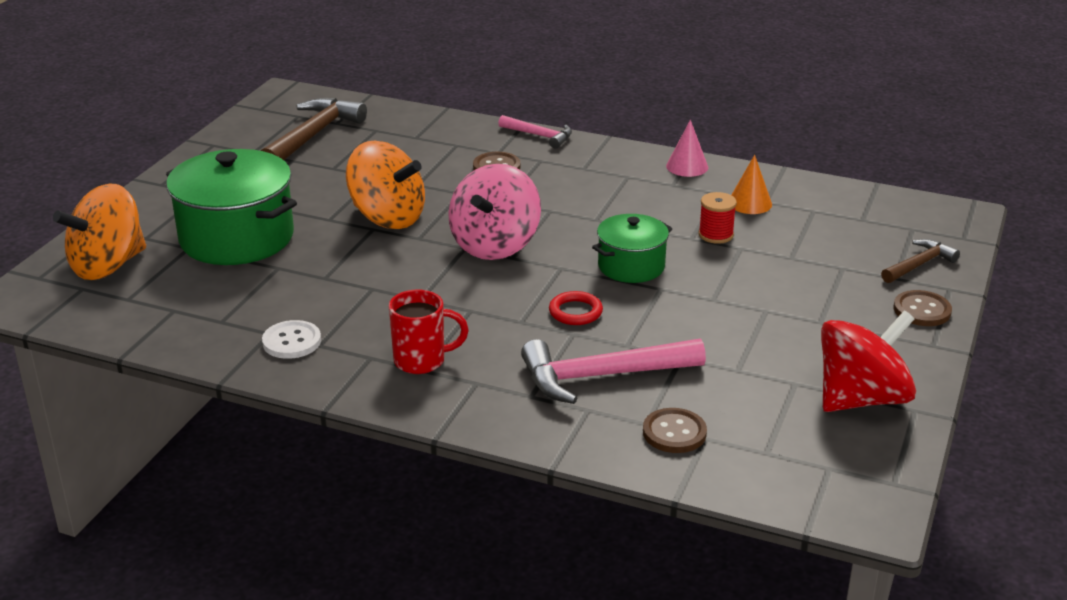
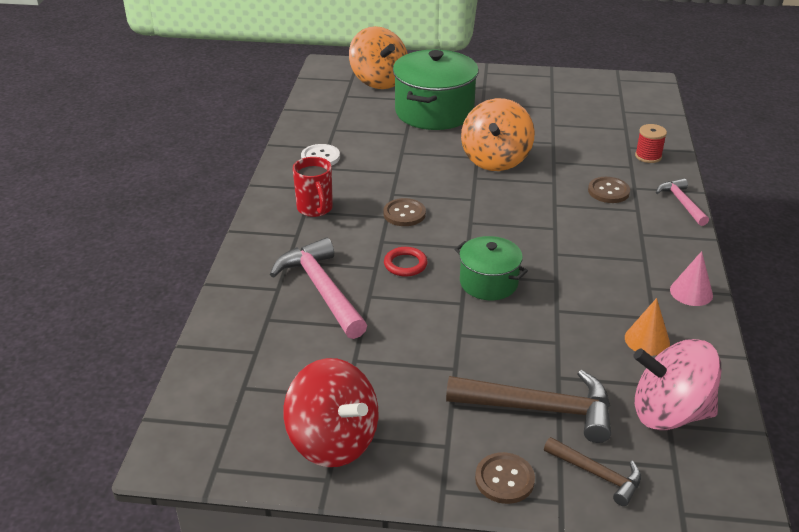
camera: 75 degrees right, 5 degrees up
orange spinning top [53,184,146,280] -> orange spinning top turned 150 degrees counterclockwise [349,26,408,89]
brown hammer [261,98,367,160] -> brown hammer moved to [446,370,611,443]
pink spinning top [448,164,541,260] -> pink spinning top moved to [633,339,721,430]
pink hammer [498,115,572,149] -> pink hammer turned 150 degrees clockwise [656,178,709,226]
brown button [643,408,707,453] -> brown button moved to [383,198,426,226]
red spool [699,192,737,244] -> red spool moved to [635,124,667,163]

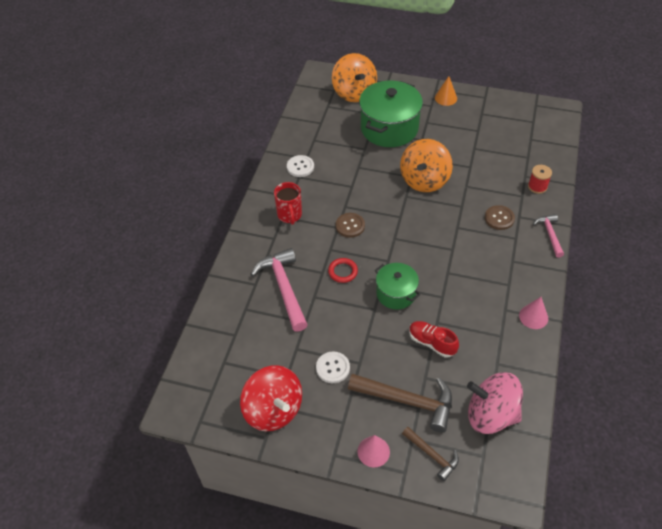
camera: 10 degrees right, 15 degrees up
brown button [475,452,535,504] -> pink cone [357,435,390,468]
orange cone [625,298,670,356] -> orange cone moved to [435,76,457,106]
none -> white button [316,351,350,383]
none -> red shoe [409,321,459,357]

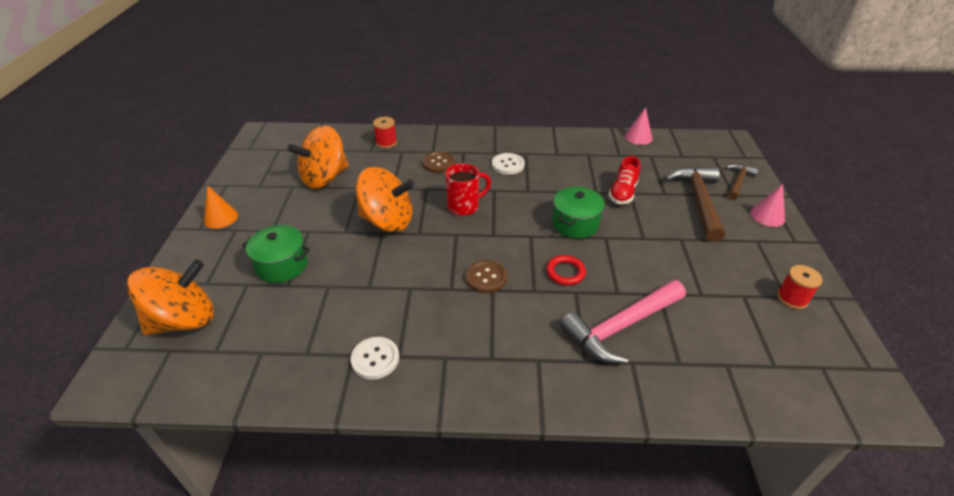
camera: 105 degrees left, 10 degrees down
red spinning top [240,365,302,431] -> red spool [777,265,822,309]
red mug [274,182,302,225] -> red mug moved to [445,163,491,216]
white button [316,351,350,383] -> white button moved to [492,153,525,175]
green pot [359,81,423,147] -> green pot [242,225,310,283], size x0.57
pink spinning top [467,372,523,434] -> none
pink cone [519,297,548,329] -> pink cone moved to [625,107,652,145]
pink hammer [533,214,564,258] -> none
none -> orange spinning top [287,125,349,189]

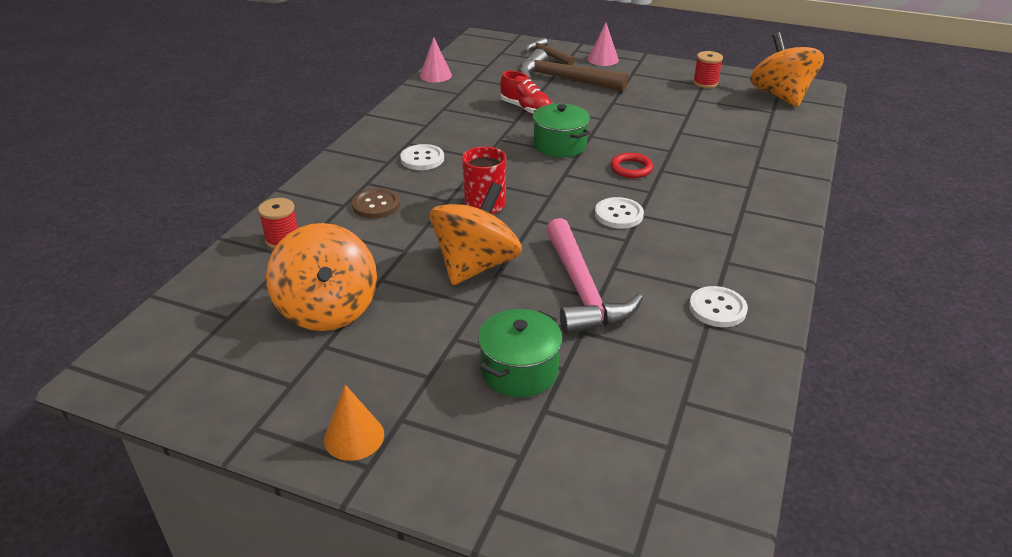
camera: 70 degrees left, 5 degrees down
orange spinning top [127,260,214,335] -> orange spinning top moved to [750,32,824,107]
brown button [466,260,507,293] -> white button [595,197,644,229]
pink hammer [560,280,686,364] -> pink hammer moved to [546,218,643,334]

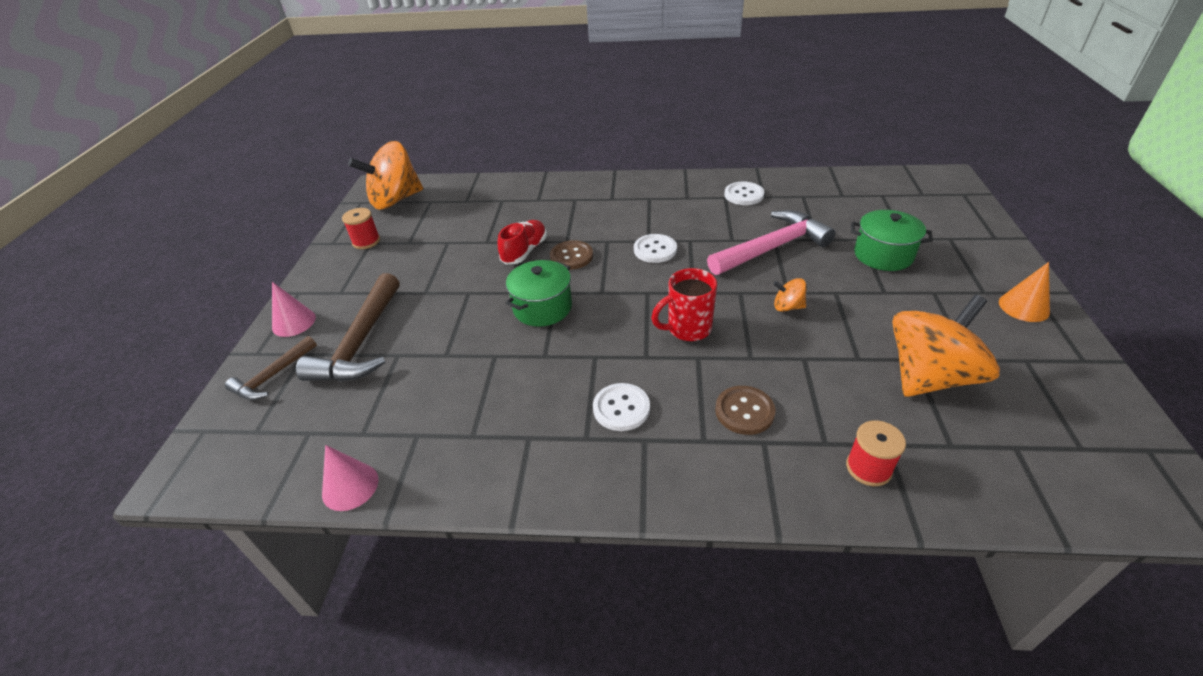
camera: 105 degrees left, 5 degrees up
orange spinning top [430,182,522,285] -> orange spinning top [773,278,807,312], size x0.43
red shoe [500,71,552,114] -> red shoe moved to [498,220,547,264]
red ring [610,153,653,178] -> brown button [550,240,593,270]

